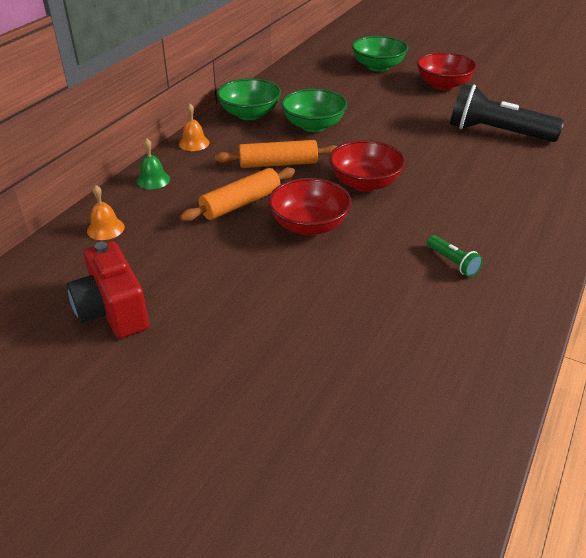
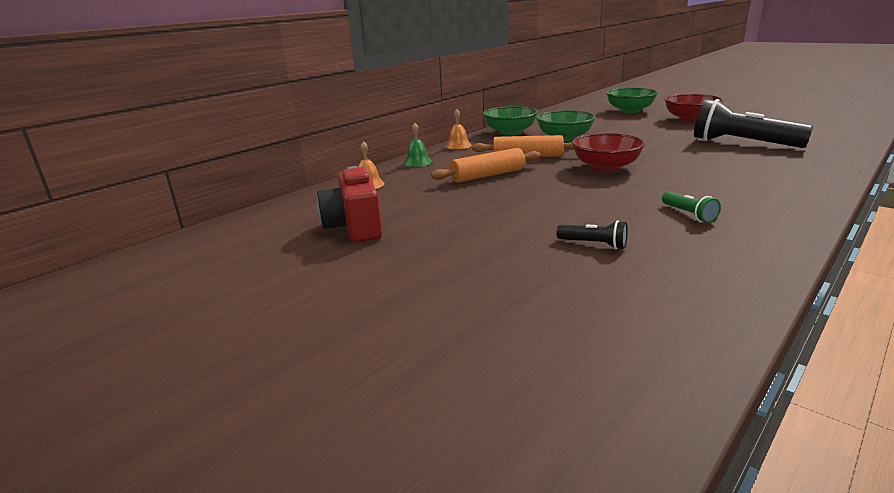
camera: 15 degrees right, 15 degrees down
red bowl [268,178,352,235] -> none
none -> black flashlight [557,220,628,249]

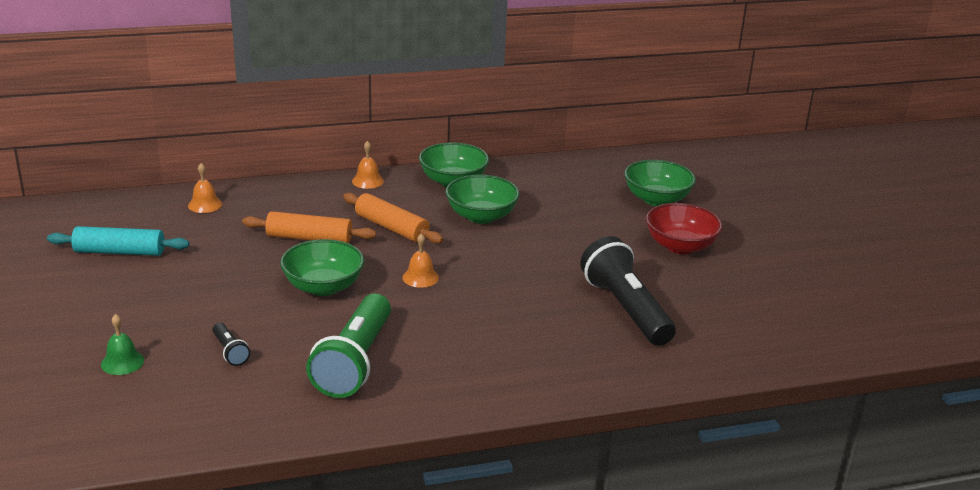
camera: 30 degrees right, 5 degrees up
red camera [317,166,382,242] -> turquoise rolling pin [47,226,189,256]
green bell [404,123,432,167] -> green bell moved to [101,314,144,375]
red bowl [572,133,645,172] -> orange bell [402,233,439,288]
green flashlight [662,191,721,223] -> green flashlight [306,294,391,398], size x2.28
none -> green bowl [280,239,364,296]

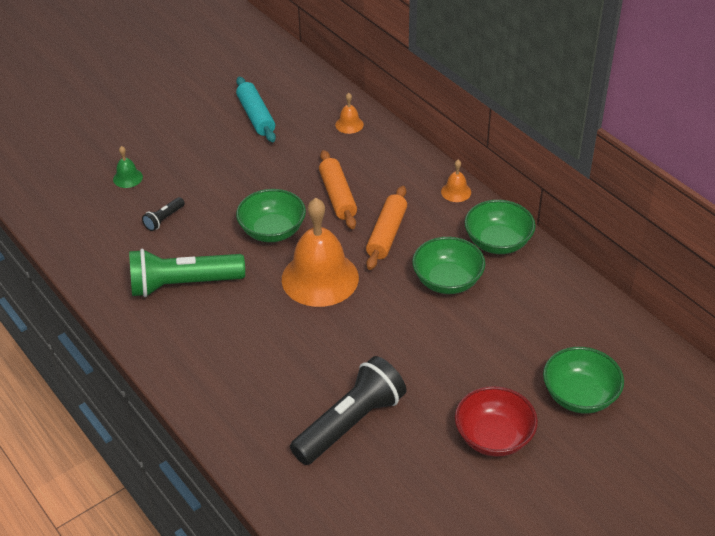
camera: 70 degrees right, 15 degrees up
orange bell [402,233,439,288] -> orange bell [282,198,359,307], size x2.38

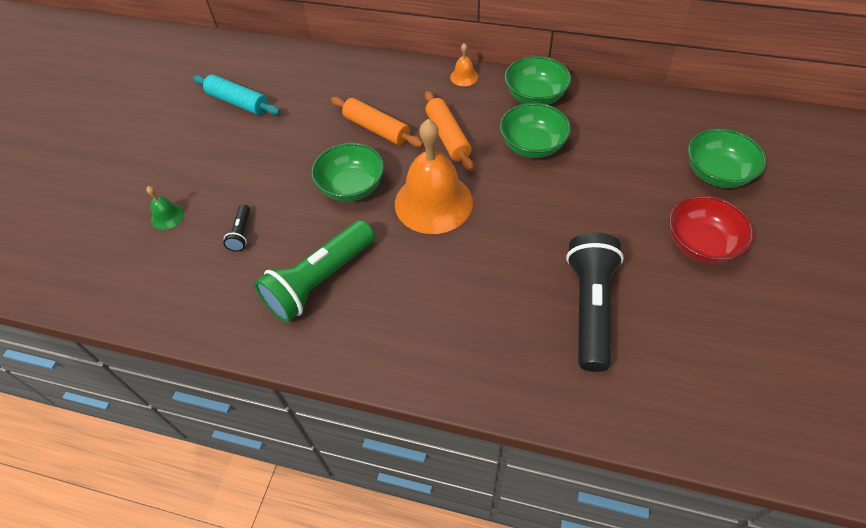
camera: 35 degrees left, 10 degrees up
orange bell [335,93,364,134] -> none

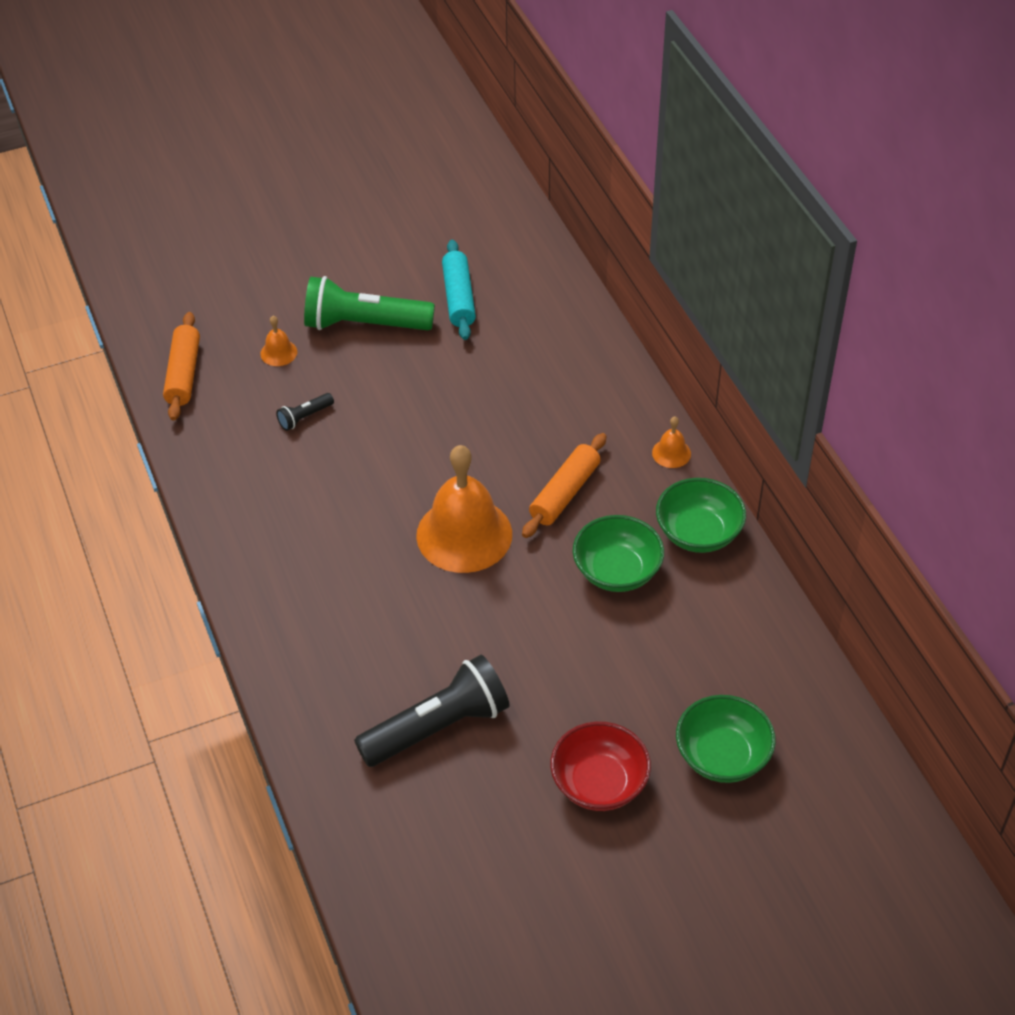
camera: 50 degrees right, 5 degrees down
green bell [146,186,184,230] -> orange bell [260,316,297,366]
green flashlight [254,220,375,323] -> green flashlight moved to [304,276,435,330]
green bowl [311,143,384,202] -> none
orange rolling pin [331,97,423,147] -> orange rolling pin moved to [163,312,200,421]

